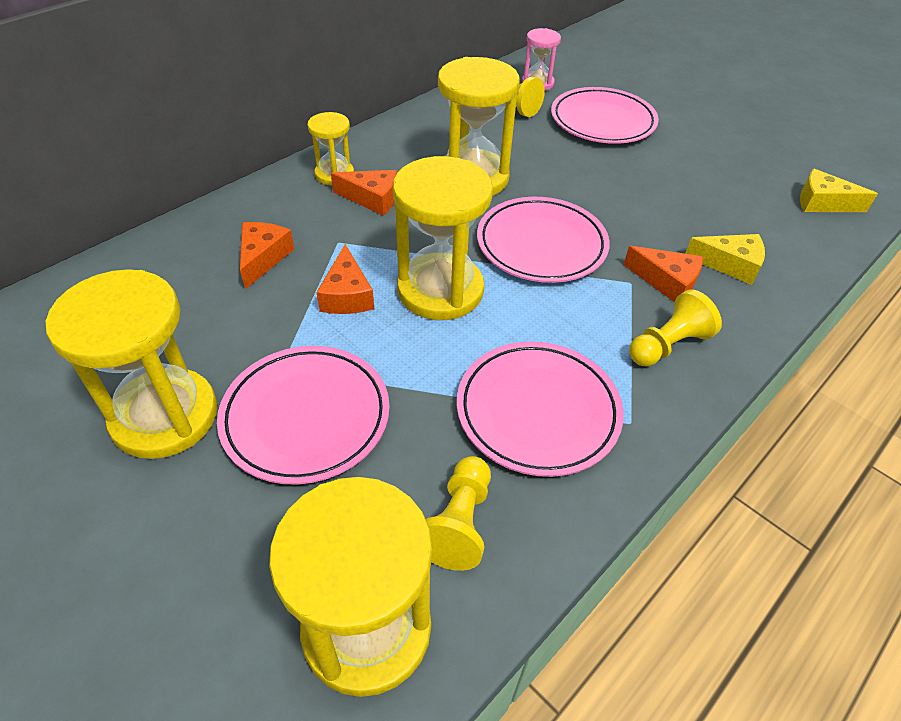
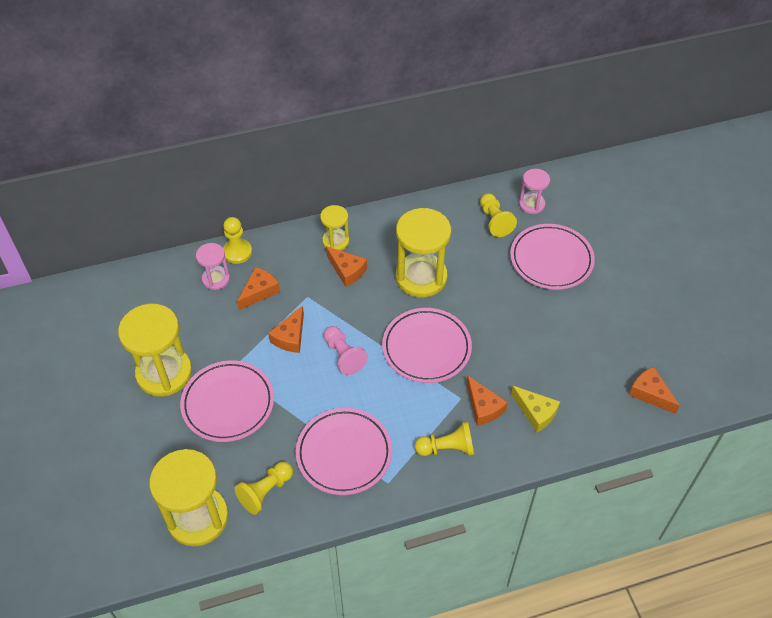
camera: 30 degrees right, 5 degrees up
yellow hourglass [393,156,493,320] -> pink pawn [324,326,368,375]
yellow cheese [800,169,878,212] -> orange cheese [629,367,680,414]
none -> pink hourglass [196,243,230,290]
none -> yellow pawn [223,217,252,264]

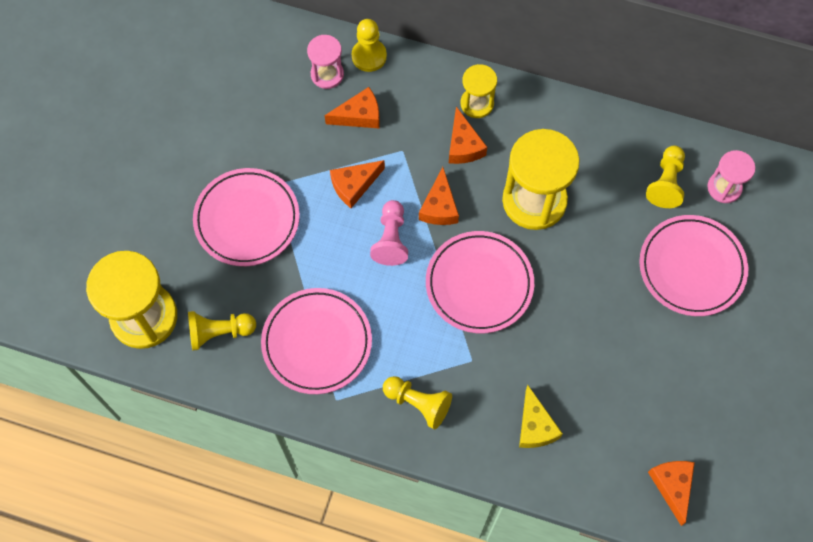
camera: 35 degrees right, 15 degrees up
yellow hourglass [118,304,192,397] -> none
orange cheese [466,376,508,426] -> orange cheese moved to [419,167,459,225]

